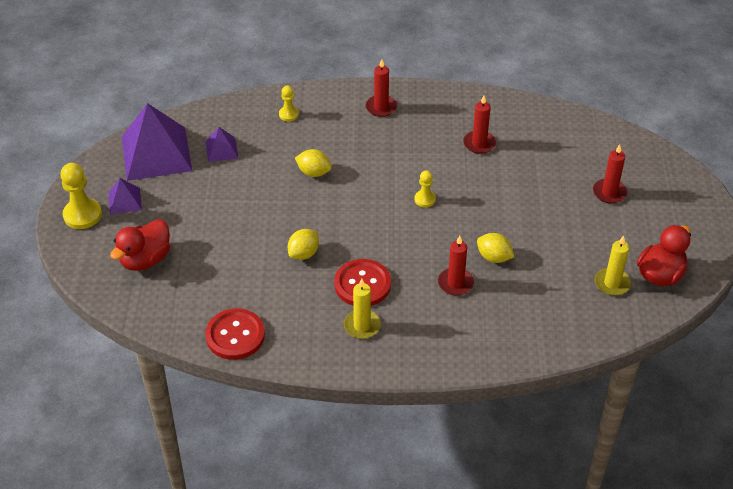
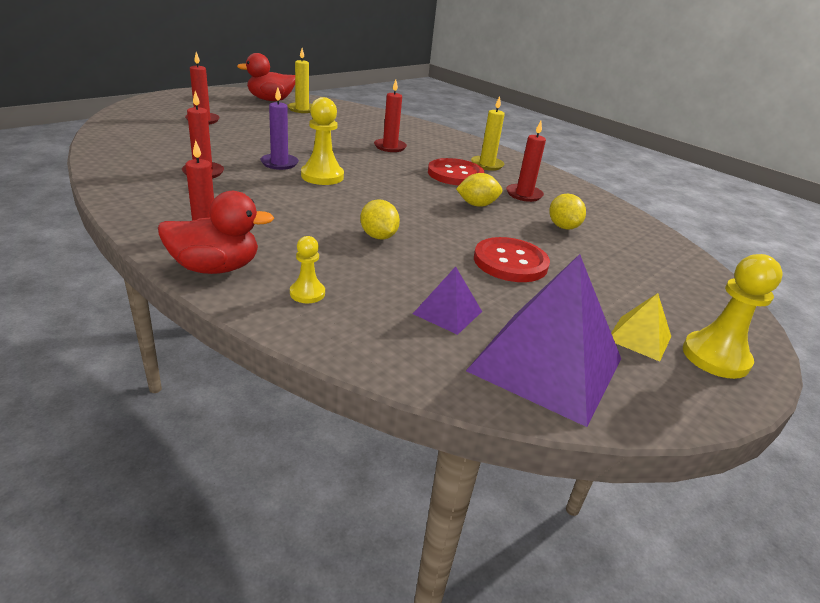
camera: 140 degrees left, 15 degrees down
purple pyramid [109,178,142,214] -> yellow pyramid [611,293,671,362]
red duck [110,219,170,271] -> red duck moved to [158,191,274,274]
red button [205,309,265,360] -> red button moved to [474,237,550,282]
yellow pawn [414,170,436,207] -> yellow pawn [301,97,344,185], size x1.76
yellow lemon [477,233,514,263] -> yellow lemon moved to [549,194,586,230]
none -> purple candle [260,87,299,170]
none -> red candle [506,121,546,202]

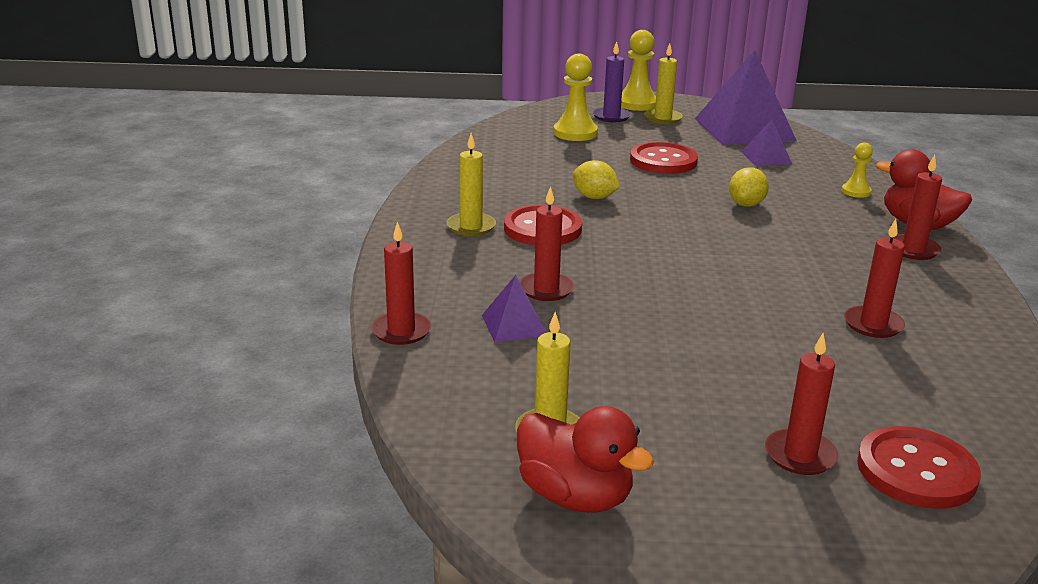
camera: 130 degrees left, 5 degrees down
purple candle [260,87,299,170] -> purple candle moved to [593,41,631,122]
yellow pawn [301,97,344,185] -> yellow pawn moved to [553,53,598,141]
red candle [506,121,546,202] -> red candle moved to [371,222,432,345]
yellow lemon [549,194,586,230] -> none
yellow pyramid [611,293,671,362] -> yellow candle [644,43,683,124]
none -> purple pyramid [482,275,547,342]
none -> red button [857,426,981,509]

